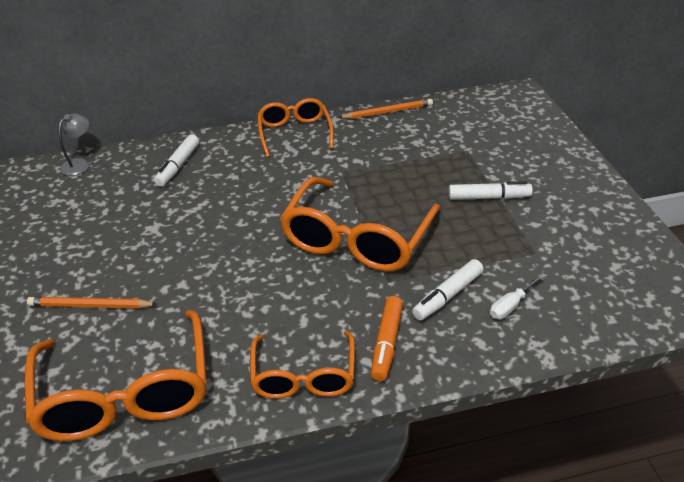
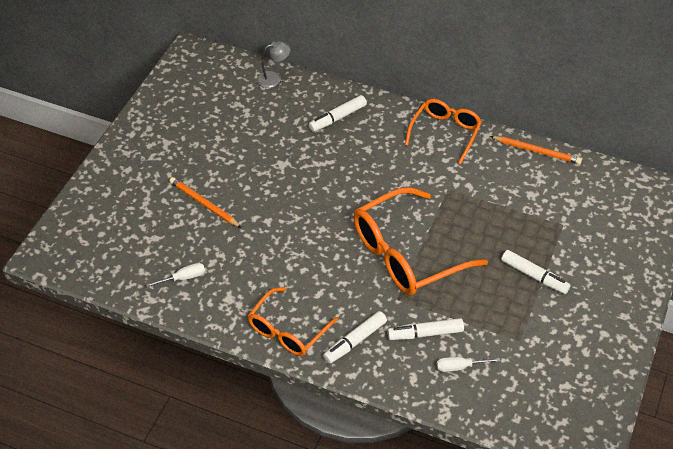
camera: 35 degrees right, 10 degrees up
orange glasses [25,310,207,441] -> white screwdriver [146,263,205,287]
orange marker [371,296,403,381] -> white marker [323,311,387,364]

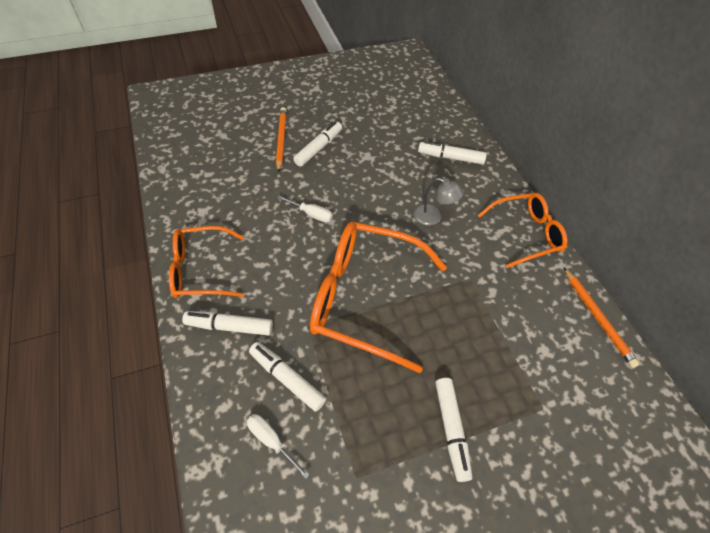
camera: 45 degrees right, 5 degrees up
white screwdriver [146,263,205,287] -> white screwdriver moved to [277,195,333,222]
grey lamp [257,41,290,88] -> grey lamp moved to [414,178,464,226]
none -> white marker [293,121,342,166]

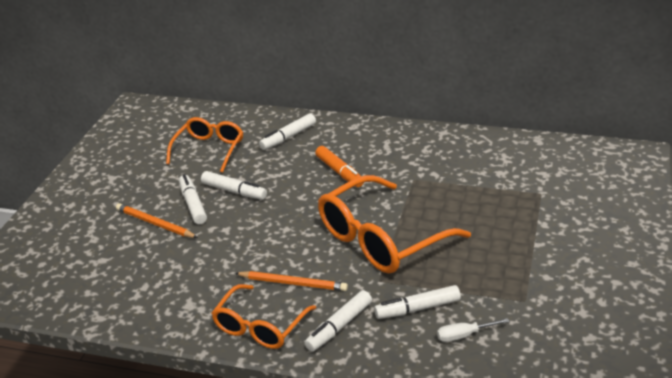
camera: 50 degrees left, 20 degrees down
white screwdriver [277,195,333,222] -> none
grey lamp [414,178,464,226] -> orange marker [315,146,363,187]
white marker [435,378,473,482] -> white marker moved to [201,171,267,200]
orange glasses [478,193,568,268] -> orange glasses moved to [166,117,243,173]
orange pencil [564,268,640,368] -> orange pencil moved to [235,271,348,291]

